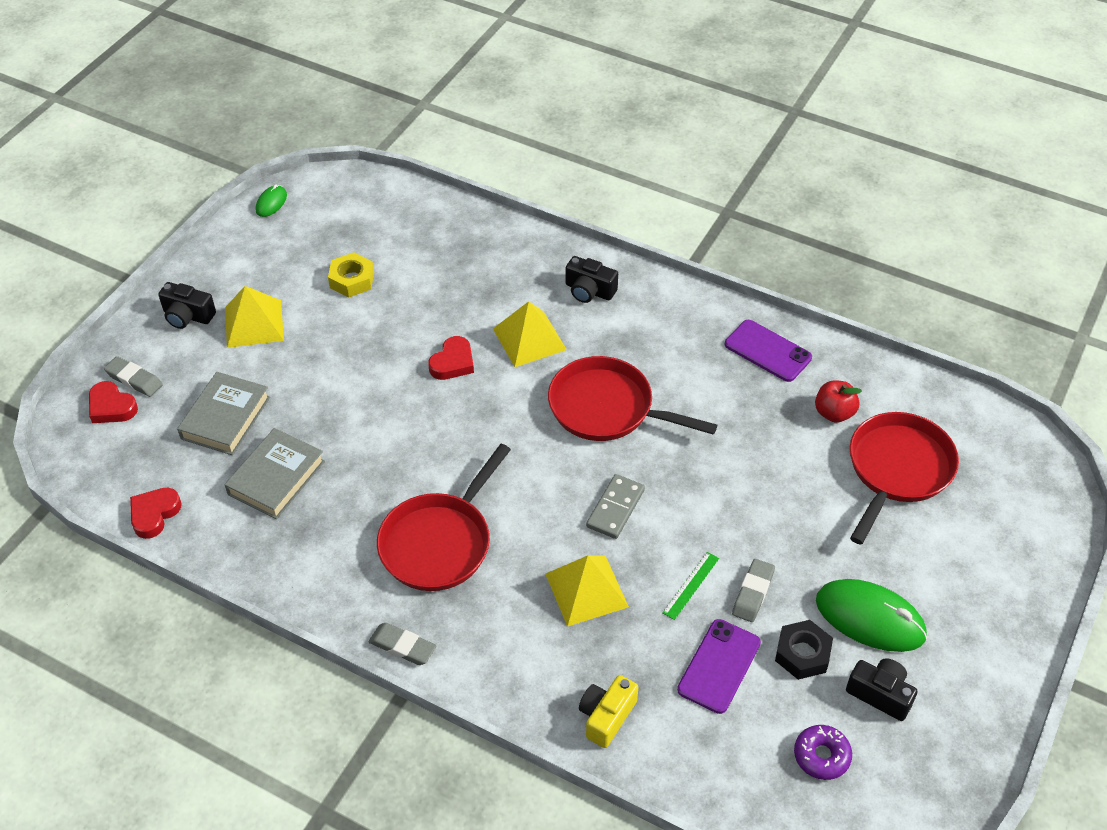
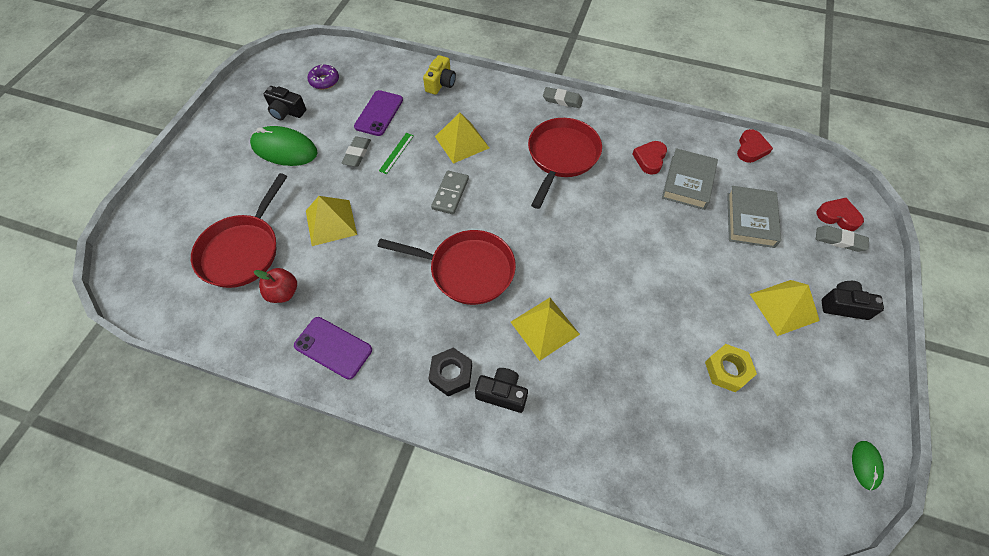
camera: 170 degrees right, 10 degrees up
red heart [428,336,474,380] -> red heart moved to [632,141,667,175]
black nut [775,620,833,680] -> black nut moved to [428,347,472,396]
none -> yellow pyramid [306,196,357,246]

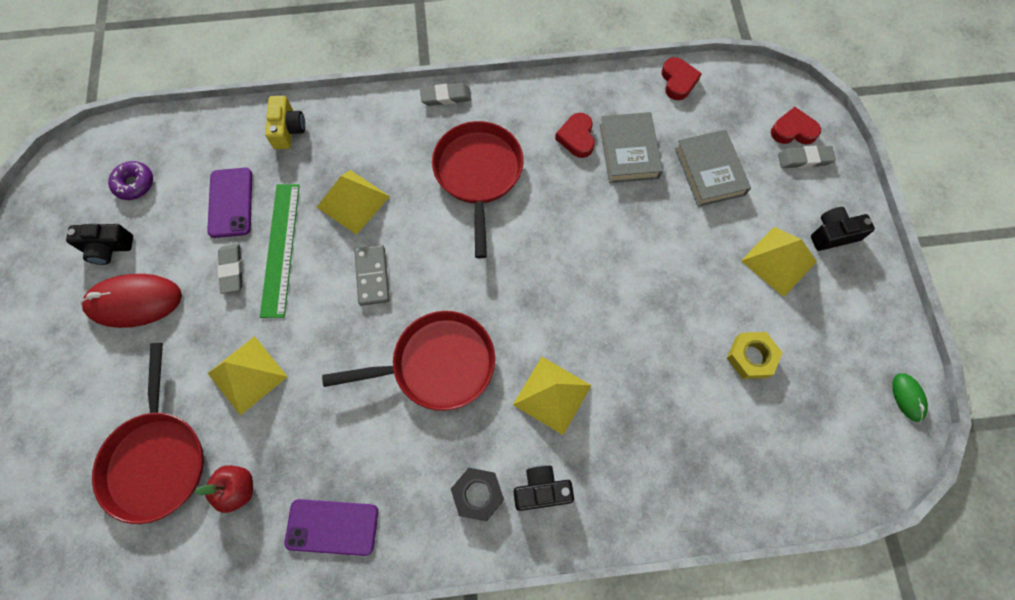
camera: 25 degrees left, 10 degrees up
green mouse [250,126,318,166] -> red mouse [81,274,182,328]
green ruler [379,133,414,174] -> green ruler [260,184,300,318], size x2.01

